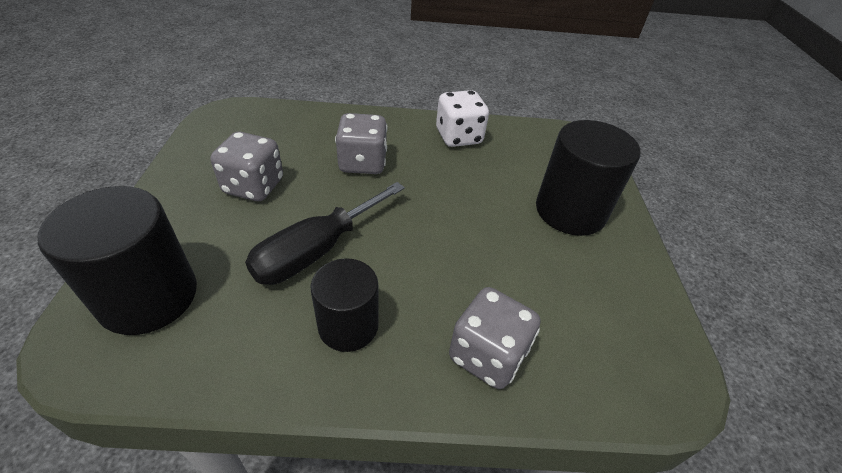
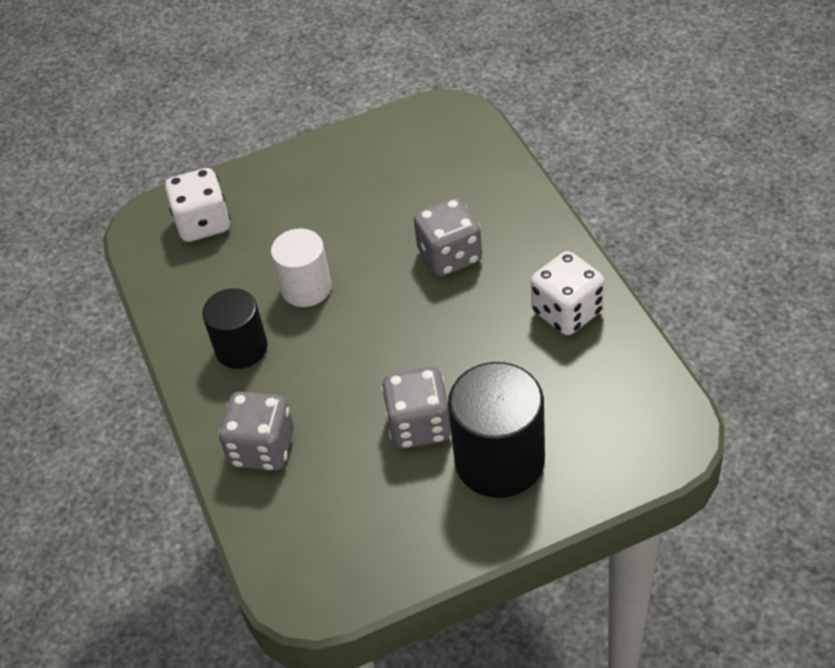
camera: 75 degrees right, 5 degrees up
black cylinder [38,186,197,335] -> white dice [165,168,231,242]
grey dice [211,132,283,201] -> grey dice moved to [381,367,451,449]
black screwdriver [245,182,405,285] -> white cylinder [271,228,332,307]

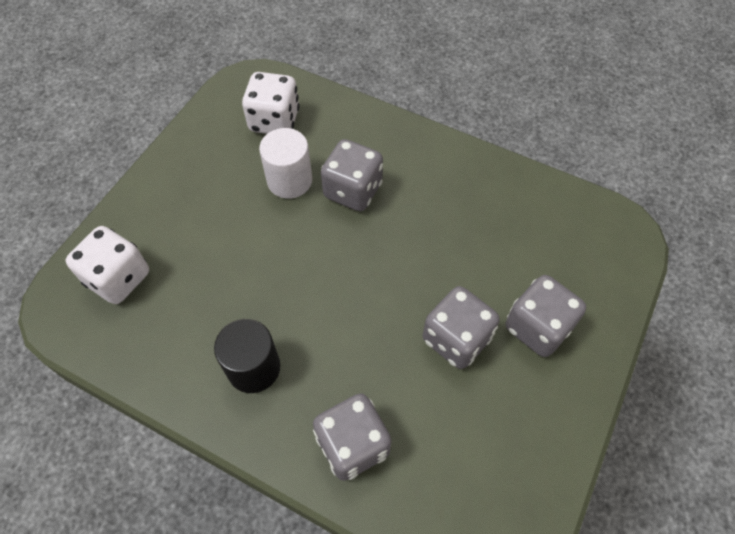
camera: 45 degrees left, 10 degrees up
white cylinder [271,228,332,307] -> white cylinder moved to [259,128,312,199]
black cylinder [448,362,545,498] -> grey dice [506,275,586,357]
white dice [531,251,605,335] -> white dice moved to [242,72,300,134]

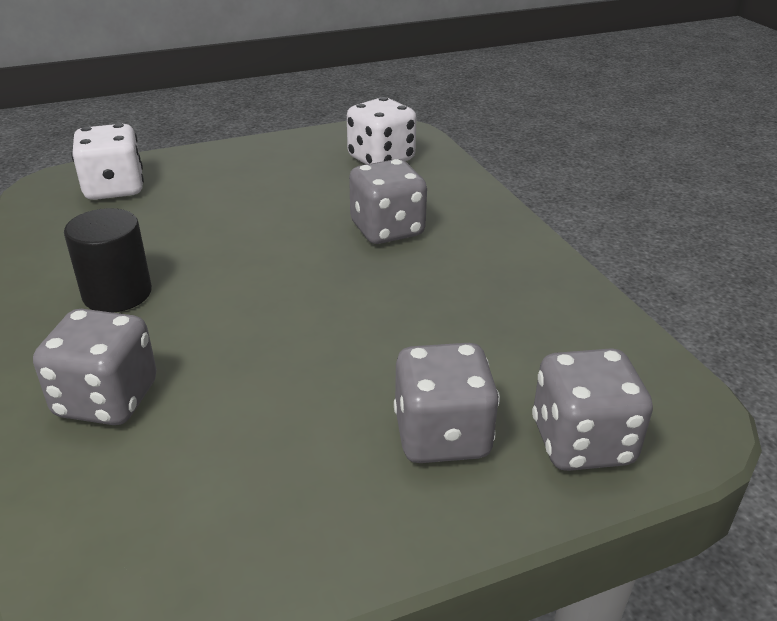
camera: 40 degrees right, 25 degrees down
white cylinder [259,128,312,199] -> none
grey dice [423,286,500,369] -> grey dice moved to [532,348,653,471]

